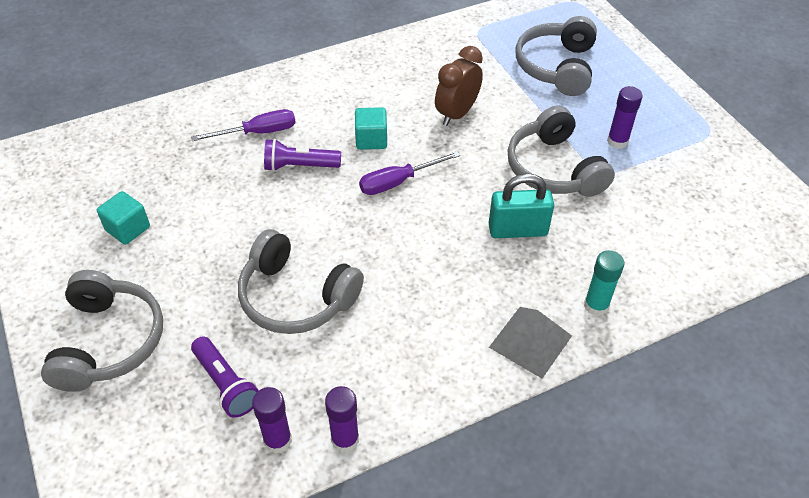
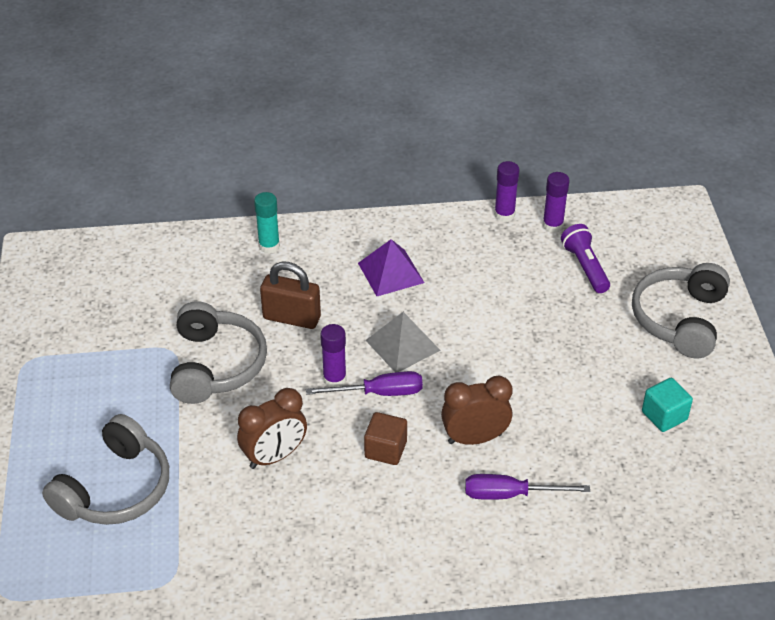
camera: 160 degrees left, 5 degrees down
grey headphones [238,229,364,334] -> none
purple flashlight [264,139,341,172] -> brown clock [441,376,513,445]
turquoise cube [355,107,387,150] -> brown cube [364,412,407,465]
turquoise padlock [489,173,554,238] -> brown padlock [260,261,321,329]
grey pyramid [489,307,572,378] -> grey pyramid moved to [365,312,440,372]
purple glue stick [607,86,643,149] -> purple glue stick moved to [320,324,347,387]
none -> purple pyramid [358,239,425,296]

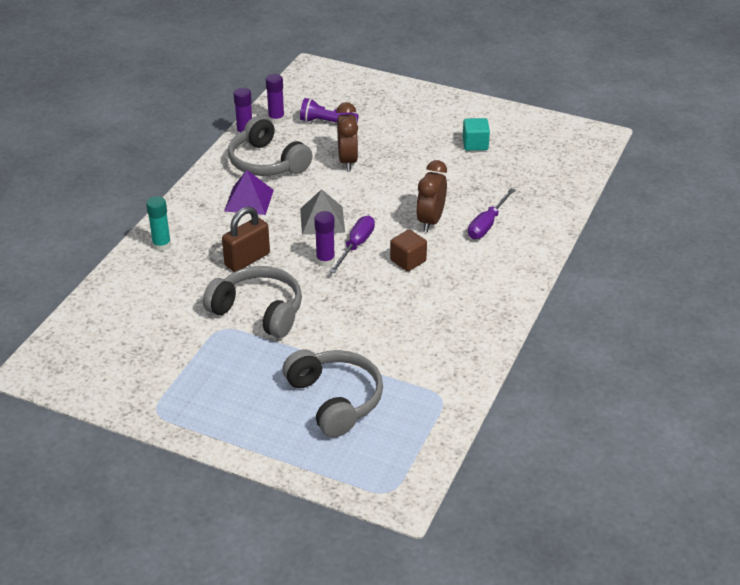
camera: 60 degrees left, 5 degrees down
brown clock [237,388,307,469] -> brown clock moved to [336,102,358,171]
grey headphones [632,263,730,359] -> grey headphones moved to [228,116,312,176]

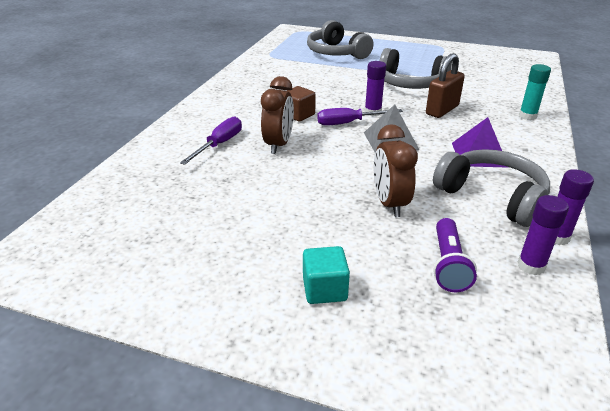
camera: 175 degrees right, 5 degrees down
purple flashlight [300,98,359,123] -> purple flashlight turned 90 degrees clockwise [434,218,477,292]
purple screwdriver [330,216,375,273] -> purple screwdriver turned 60 degrees clockwise [317,108,403,126]
turquoise cube [463,118,490,151] -> turquoise cube moved to [303,246,350,304]

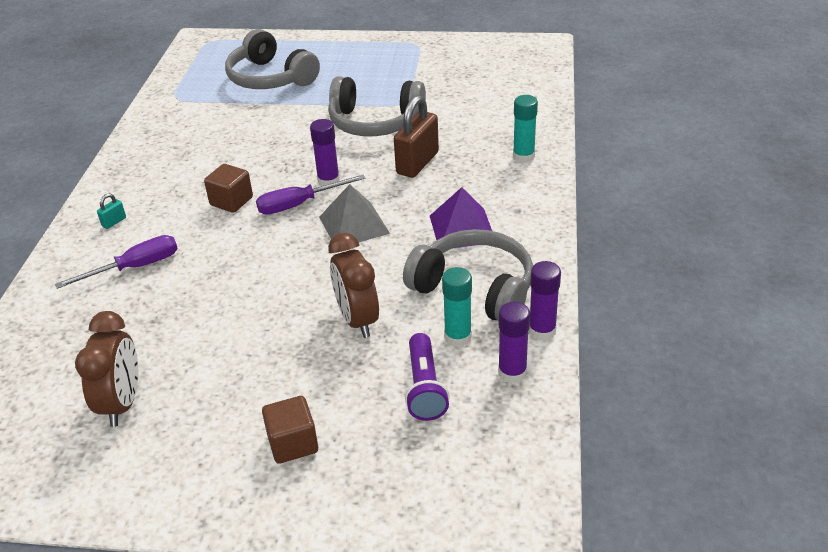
camera: 10 degrees left, 5 degrees up
purple screwdriver [180,116,242,165] -> purple screwdriver turned 45 degrees clockwise [55,235,178,289]
brown clock [261,76,294,154] -> brown clock moved to [75,311,138,427]
turquoise cube [303,246,350,304] -> brown cube [262,396,318,464]
none -> turquoise padlock [97,193,126,229]
none -> turquoise glue stick [442,267,472,347]

